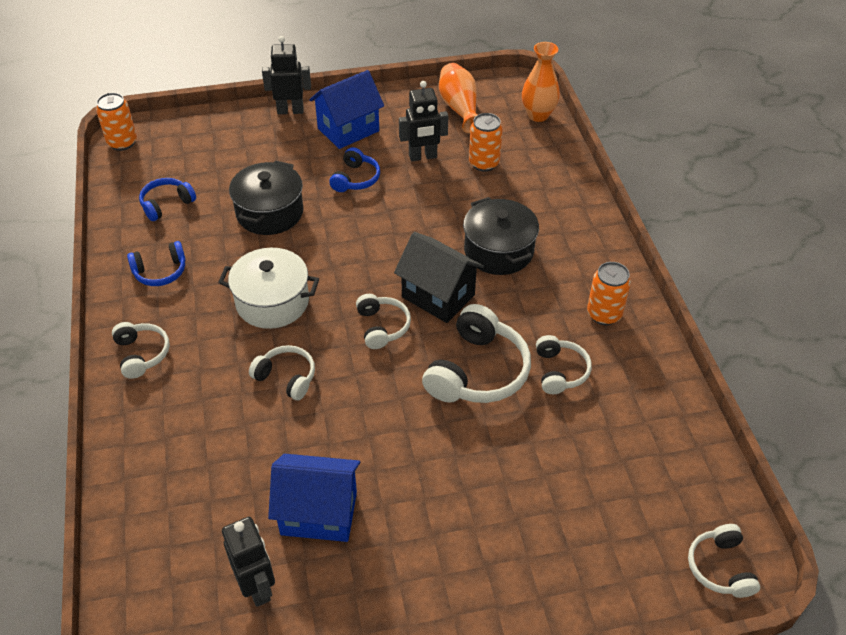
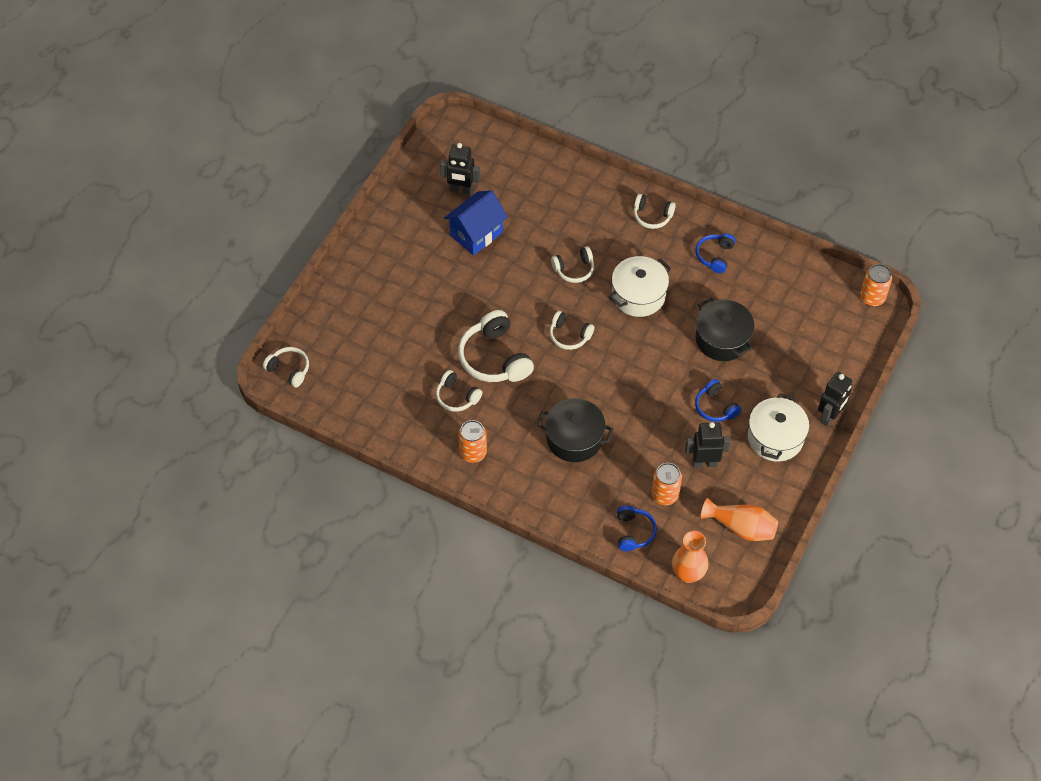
camera: 130 degrees right, 10 degrees up
blue headphones [139,178,196,221] -> blue headphones moved to [617,506,657,551]
blue house [309,70,384,149] -> white pot [748,393,809,462]
black house [394,232,484,323] -> none
black robot [399,81,448,161] -> black robot turned 60 degrees clockwise [685,422,731,468]

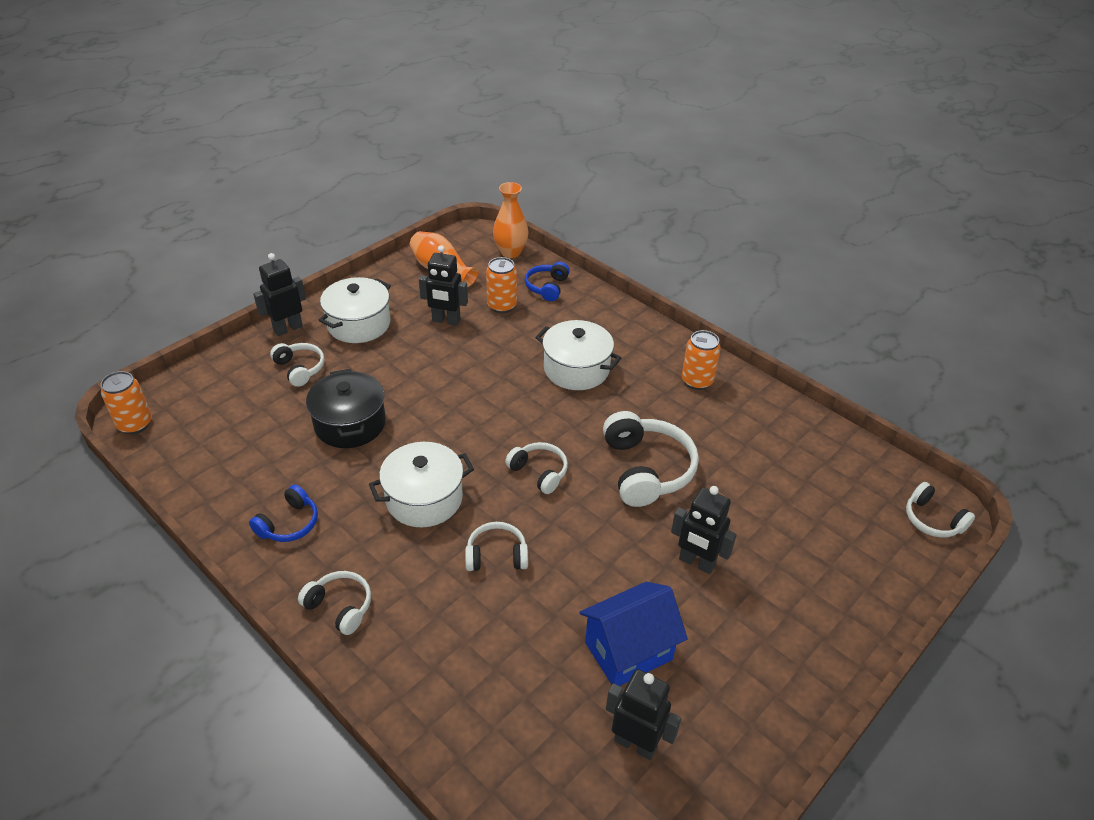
camera: 165 degrees left, 15 degrees down
white headphones [436,370,482,412] -> white headphones moved to [270,343,325,387]
black pot [537,398,613,462] -> white pot [535,320,621,390]
blue headphones [695,379,741,422] -> none
none -> black robot [671,486,737,574]

